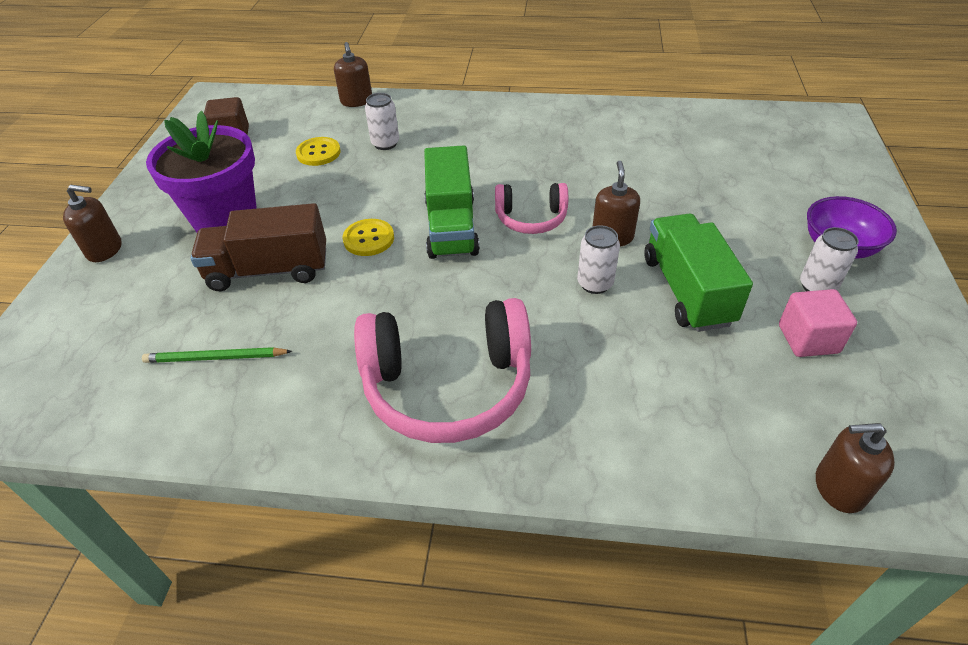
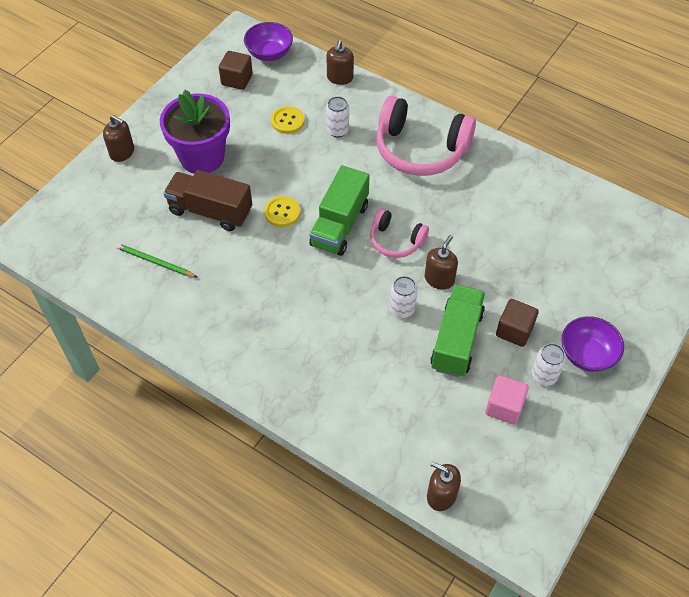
camera: 25 degrees right, 10 degrees up
pink headphones [354,298,531,443] -> pink headphones moved to [376,96,476,176]
none -> purple bowl [244,22,293,61]
none -> brown cube [496,299,539,347]

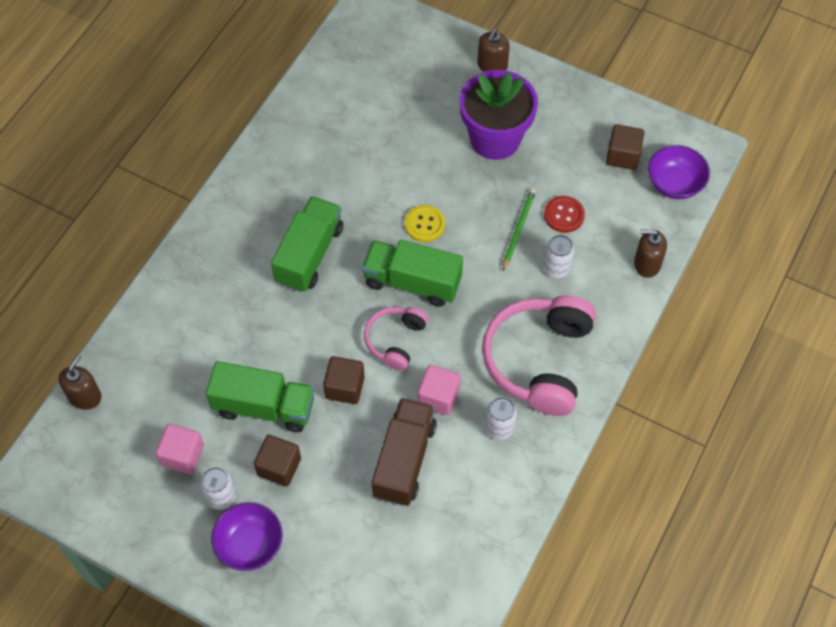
camera: 85 degrees right, 5 degrees up
green pencil [116,243,197,277] -> green pencil moved to [503,188,536,271]
brown truck [164,170,252,231] -> brown truck moved to [372,398,437,506]
yellow button [271,106,305,134] -> red button [544,196,585,233]
white can [390,276,418,318] -> white can moved to [485,397,517,440]
brown soap dispenser [425,235,458,290] -> brown cube [323,356,365,404]
none -> green truck [271,196,343,292]
none -> pink cube [418,365,460,415]

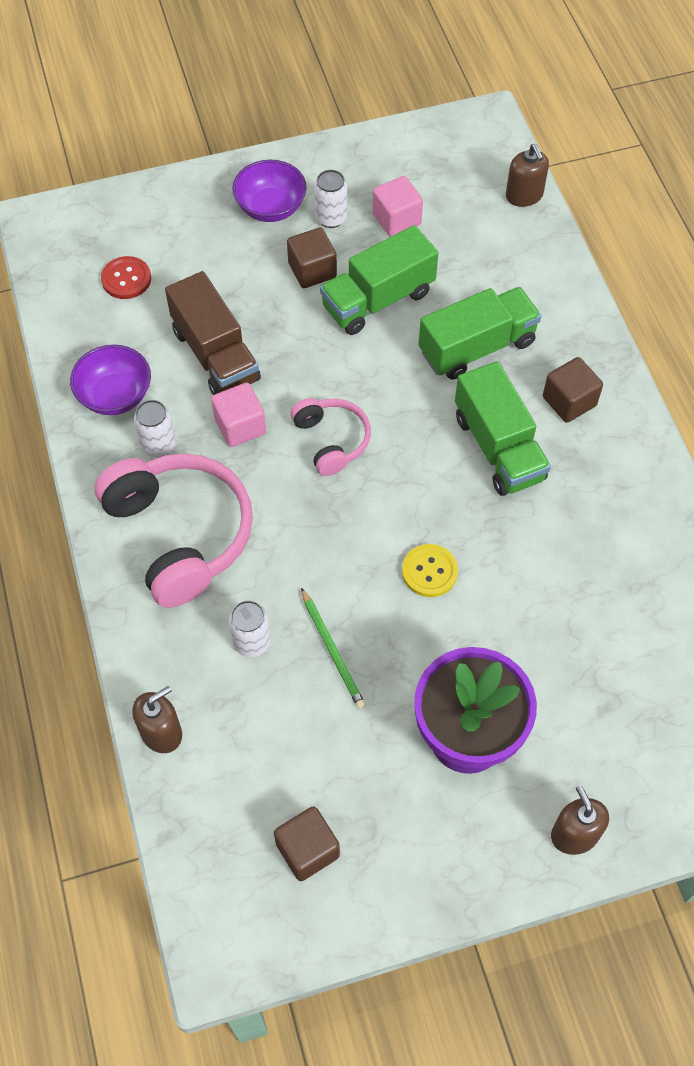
camera: 135 degrees right, 0 degrees up
brown cube [323,356,365,404] -> brown cube moved to [543,357,603,423]
green truck [362,240,463,307] -> green truck moved to [418,287,541,380]
red button [544,196,585,233] -> red button moved to [101,256,151,299]
purple bowl [648,145,710,199] -> purple bowl moved to [70,345,151,415]

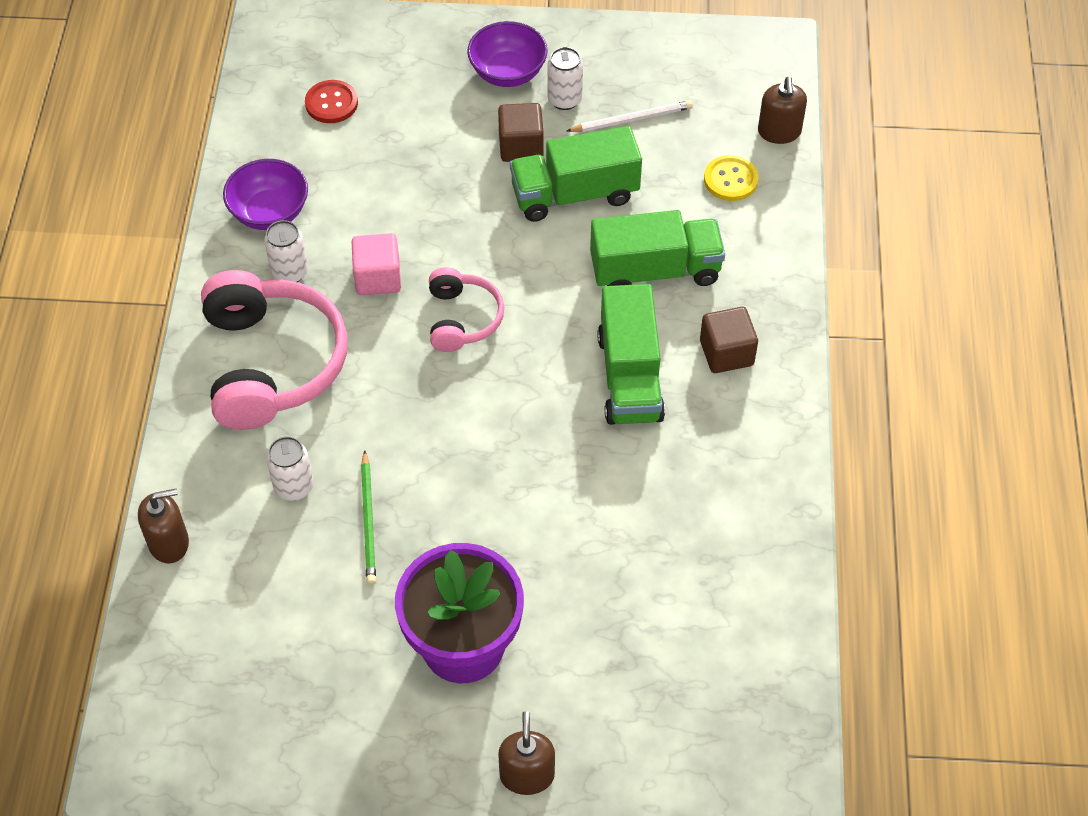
camera: 20 degrees right, 5 degrees down
brown truck [165,271,261,395] -> none
brown cube [274,806,340,881] -> none
pink cube [372,176,423,237] -> white pencil [567,101,693,132]
yellow button [402,544,458,597] -> yellow button moved to [704,155,758,201]

